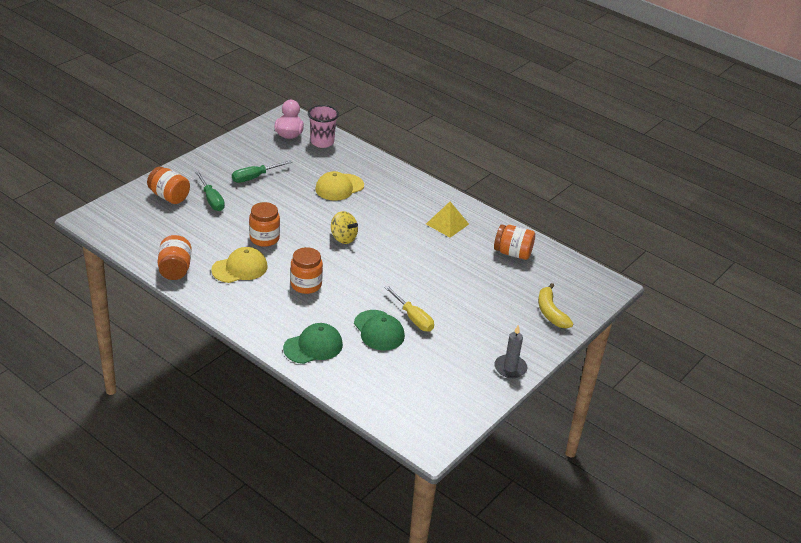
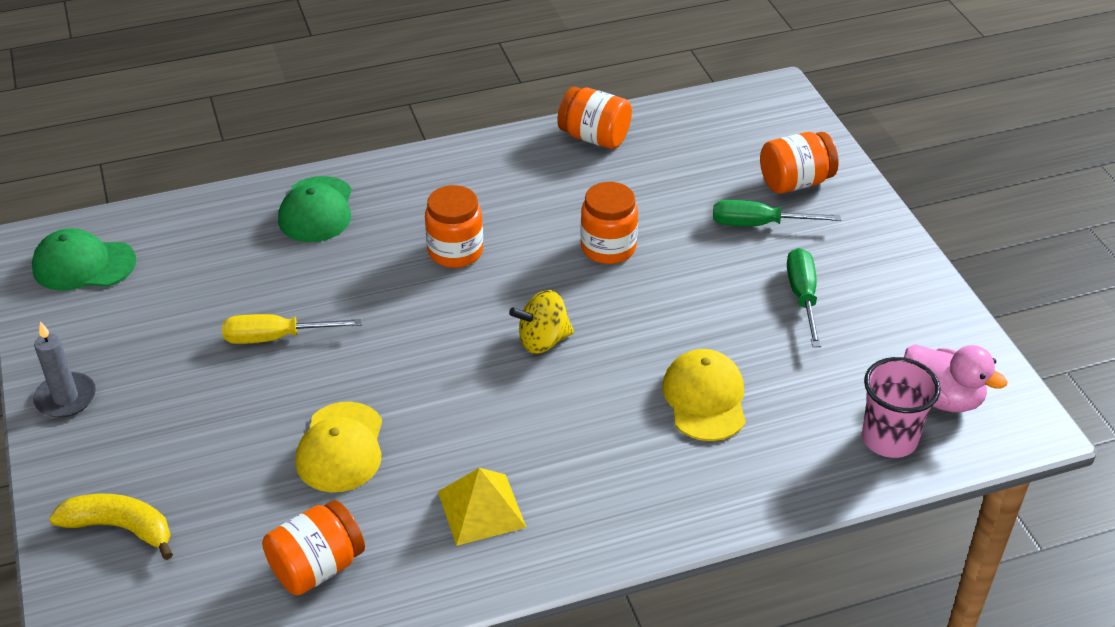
camera: 125 degrees right, 5 degrees up
yellow cap [211,247,267,283] -> yellow cap moved to [295,402,382,492]
green cap [354,310,405,351] -> green cap moved to [32,228,136,291]

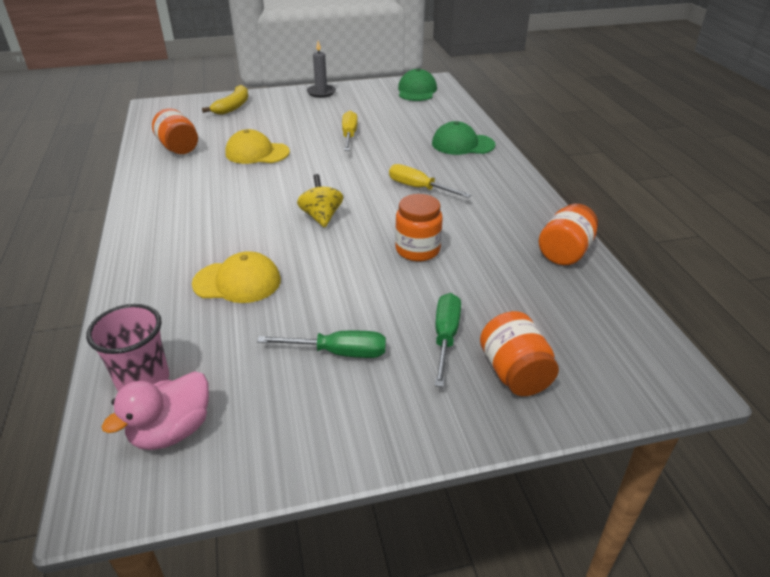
camera: 95 degrees right, 5 degrees down
orange jar [425,185,483,268] -> yellow screwdriver [389,164,471,198]
yellow pyramid [438,468,526,546] -> none

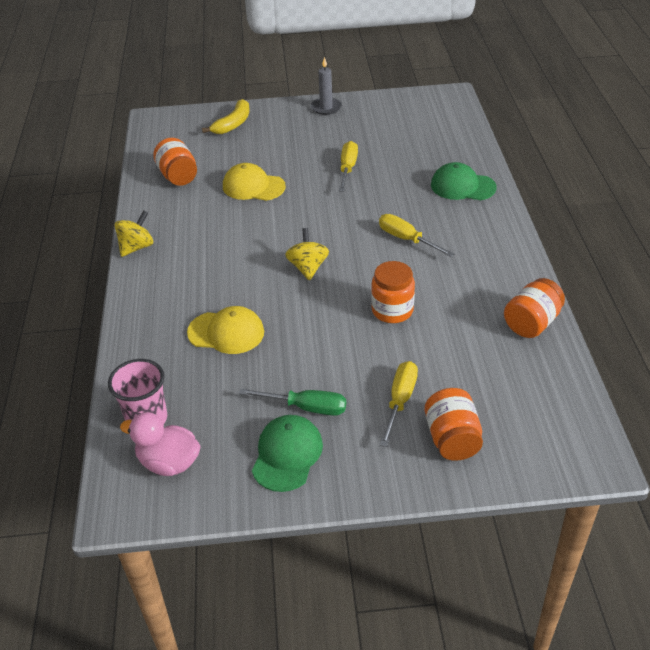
camera: 10 degrees right, 5 degrees up
pink duck [101,371,209,450] -> pink duck turned 60 degrees clockwise [120,412,201,476]
green cap [398,68,437,101] -> green cap moved to [252,415,323,492]
green screwdriver [435,293,461,387] -> yellow screwdriver [380,361,418,447]
none -> yellow spinning top [114,210,153,257]

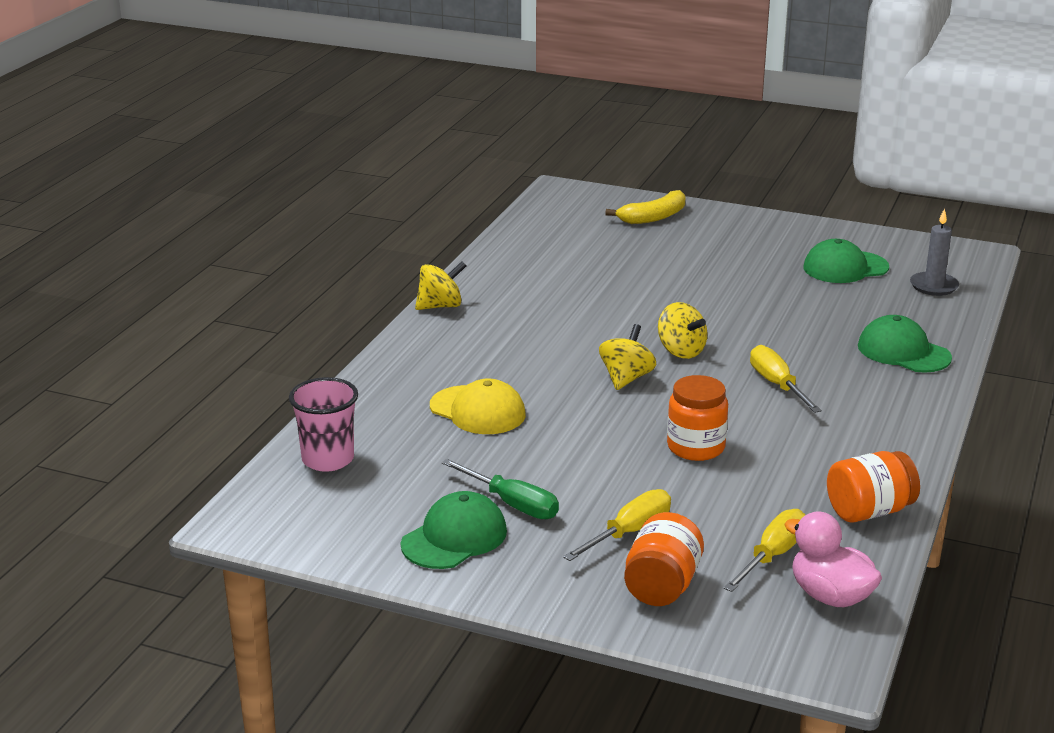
camera: 25 degrees right, 15 degrees down
pink duck [120,412,201,476] -> pink duck moved to [784,512,882,607]
orange jar [153,138,197,186] -> none
yellow cap [223,163,286,201] -> none
grey candle [311,57,342,115] -> grey candle moved to [910,208,959,296]
yellow screwdriver [339,141,358,192] -> yellow screwdriver moved to [724,509,805,592]
none -> yellow spinning top [658,302,708,359]
none -> green cap [803,239,889,283]

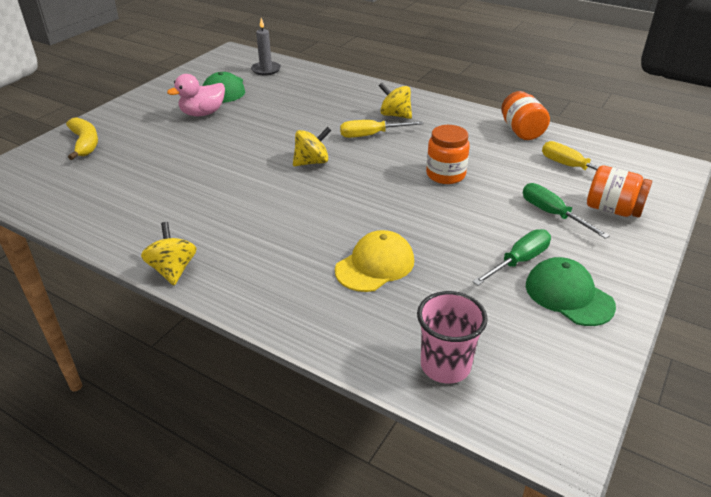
camera: 80 degrees left, 10 degrees up
yellow screwdriver [563,489,671,561] -> green screwdriver [523,183,610,239]
yellow spinning top [599,324,657,390] -> yellow spinning top moved to [379,83,412,119]
pink duck [784,512,882,607] -> pink duck moved to [167,74,225,116]
green cap [858,315,952,373] -> none

